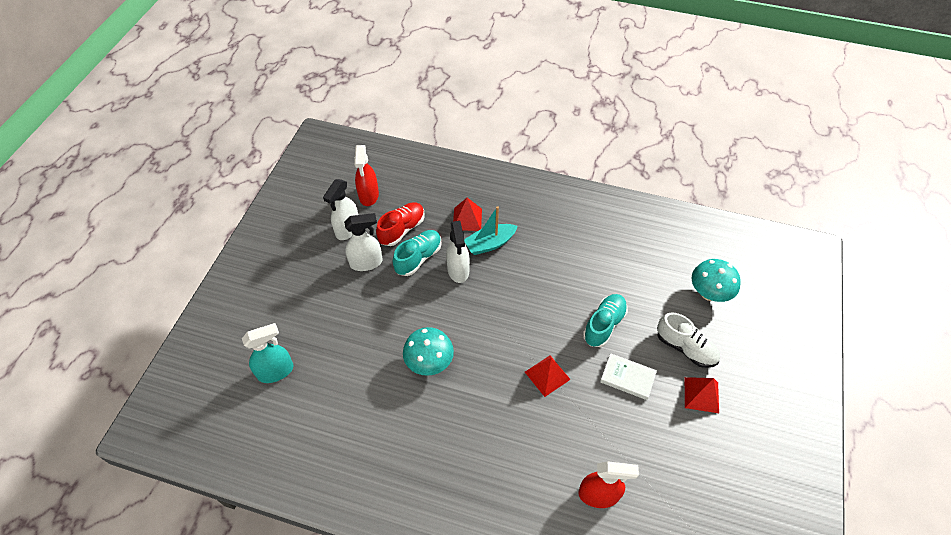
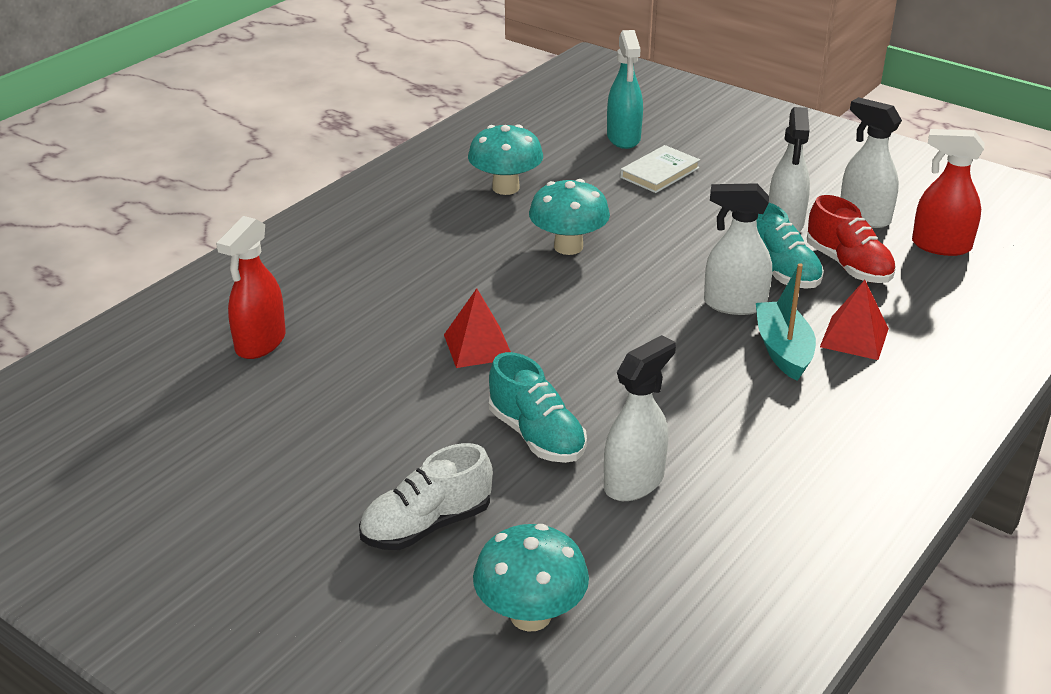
camera: 110 degrees right, 20 degrees down
white book [600,353,657,400] -> white book moved to [620,145,700,193]
red pyramid [685,377,719,413] -> none
none -> turquoise mushroom [468,124,543,195]
none -> white spray bottle [604,335,676,501]

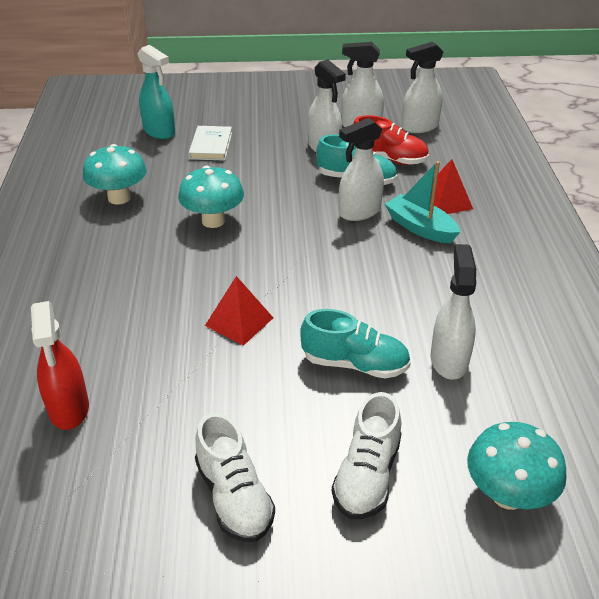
camera: 40 degrees left, 5 degrees up
red spray bottle [912,129,985,256] -> white spray bottle [402,42,443,133]
none -> white shoe [195,413,275,542]

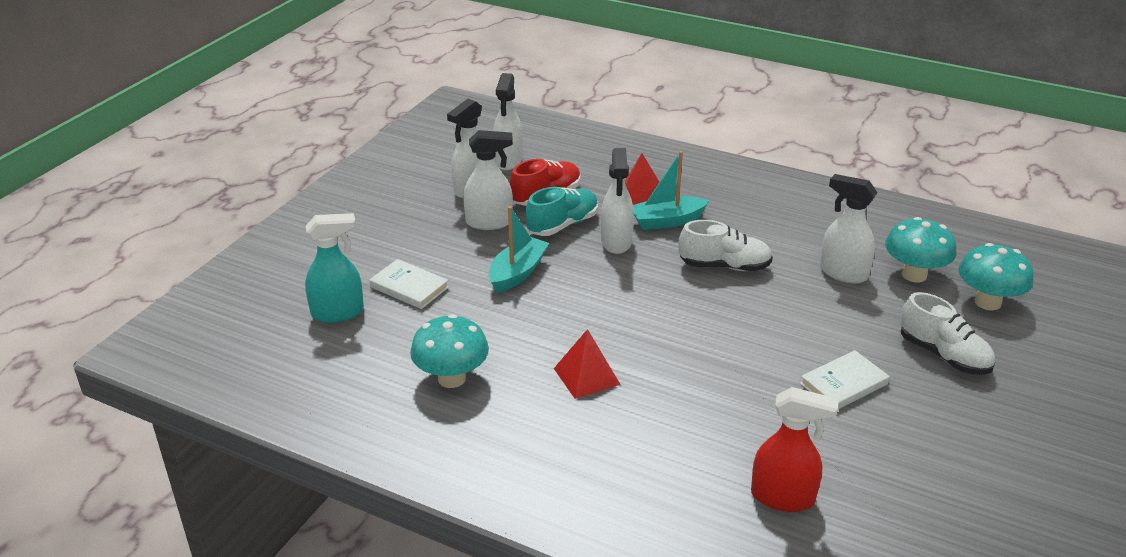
camera: 60 degrees left, 5 degrees down
turquoise mushroom [178,166,244,228] -> turquoise mushroom moved to [885,217,956,282]
white shoe [195,413,275,542] -> white shoe moved to [679,220,773,271]
red pyramid [205,276,273,346] -> red pyramid moved to [554,329,621,399]
turquoise shoe [300,309,411,378] -> none
none -> turquoise boat [489,206,549,293]
none -> white book [800,350,890,409]

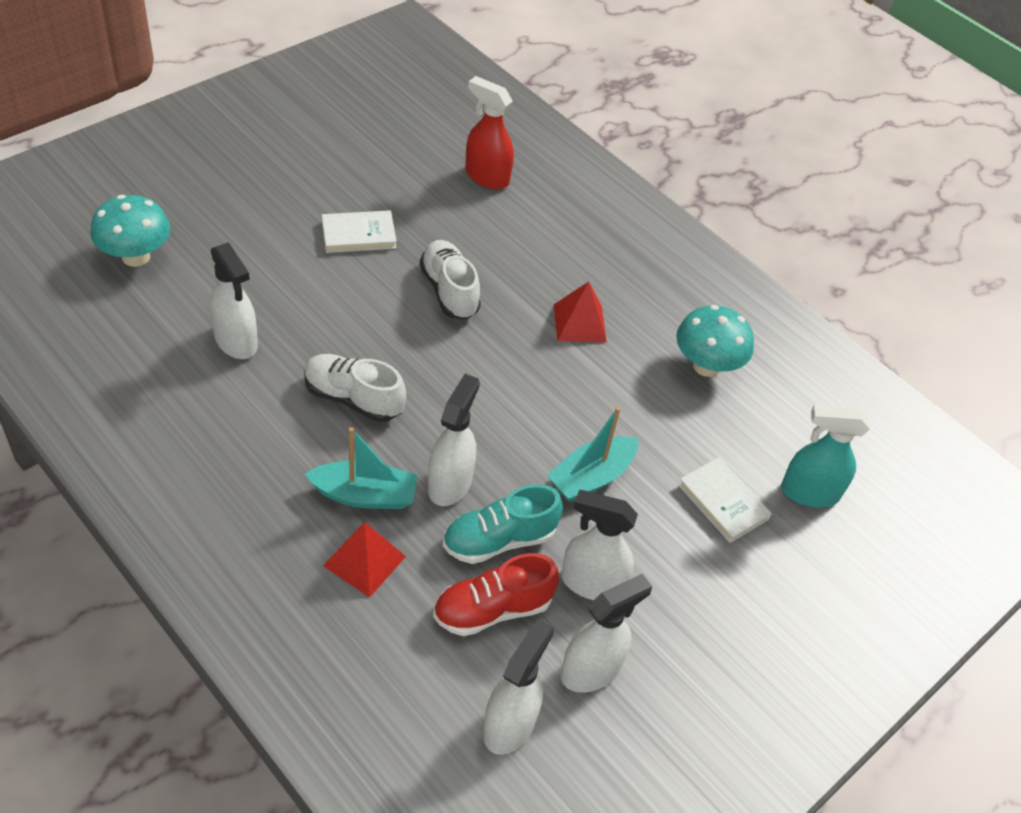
camera: 165 degrees left, 15 degrees up
turquoise mushroom [885,217,956,282] -> none
white shoe [900,292,995,375] -> white shoe moved to [420,240,481,320]

